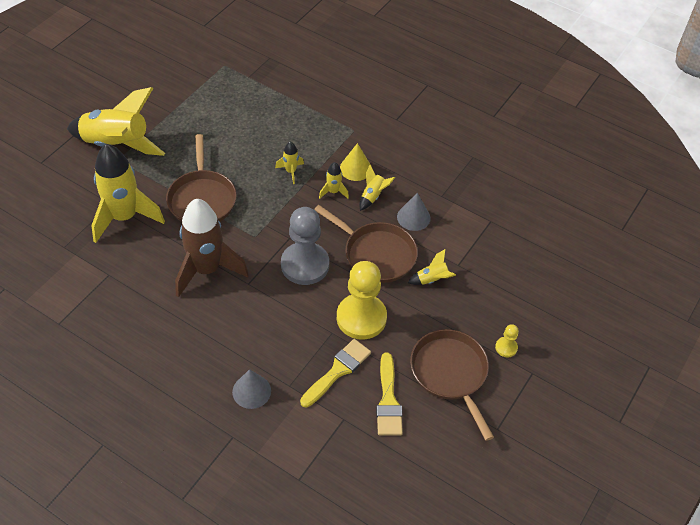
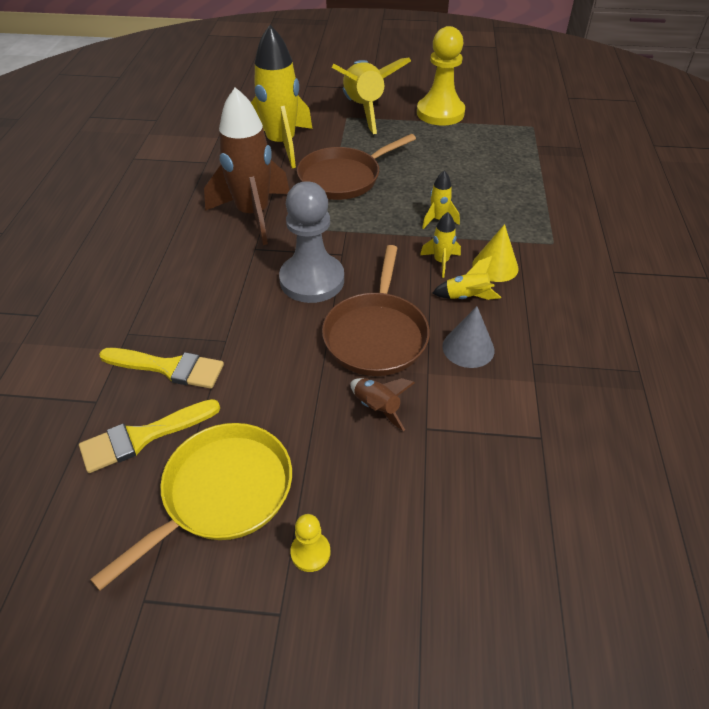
camera: 65 degrees right, 5 degrees down
grey cone [232,369,271,409] -> none
yellow pawn [337,261,387,340] -> yellow pawn moved to [417,26,465,125]
yellow rocket [408,249,456,285] -> brown rocket [350,378,415,431]
brown pan [410,329,494,441] -> yellow pan [90,423,292,591]

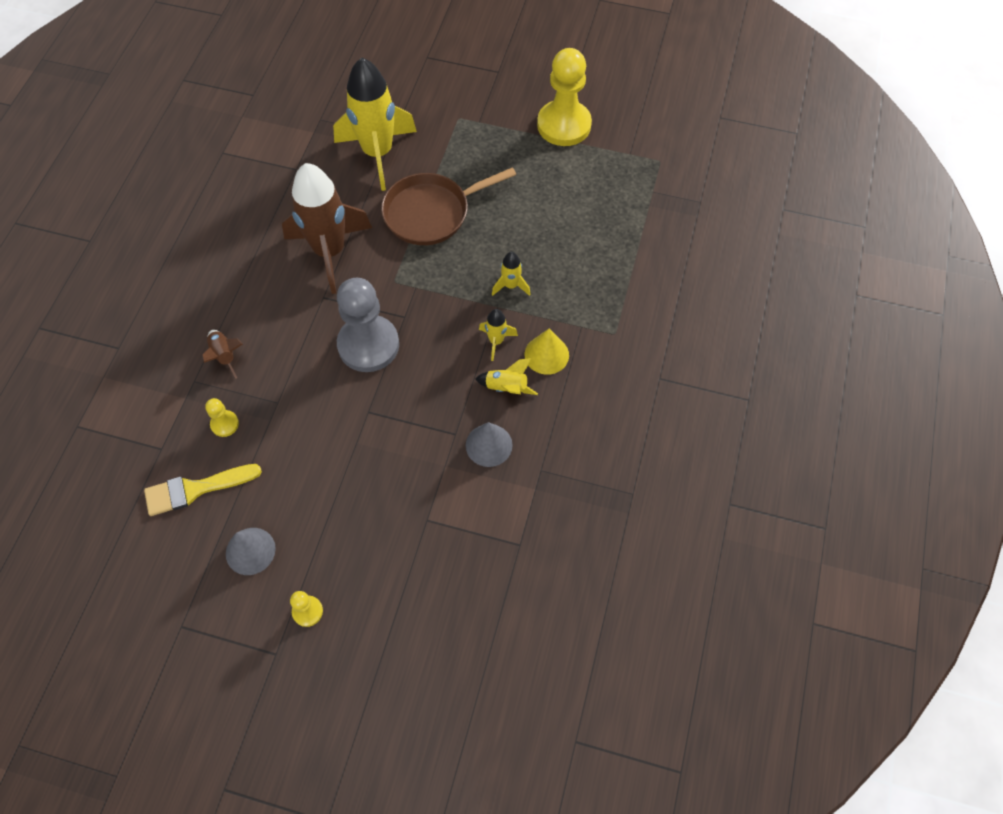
camera: 10 degrees right, 15 degrees up
yellow pan [90,423,292,591] -> grey cone [226,528,276,575]
yellow brush [99,348,224,389] -> yellow pawn [205,398,239,437]
brown pan [322,245,430,376] -> none
yellow rocket [332,58,411,134] -> none
brown rocket [350,378,415,431] -> brown rocket moved to [202,330,243,379]

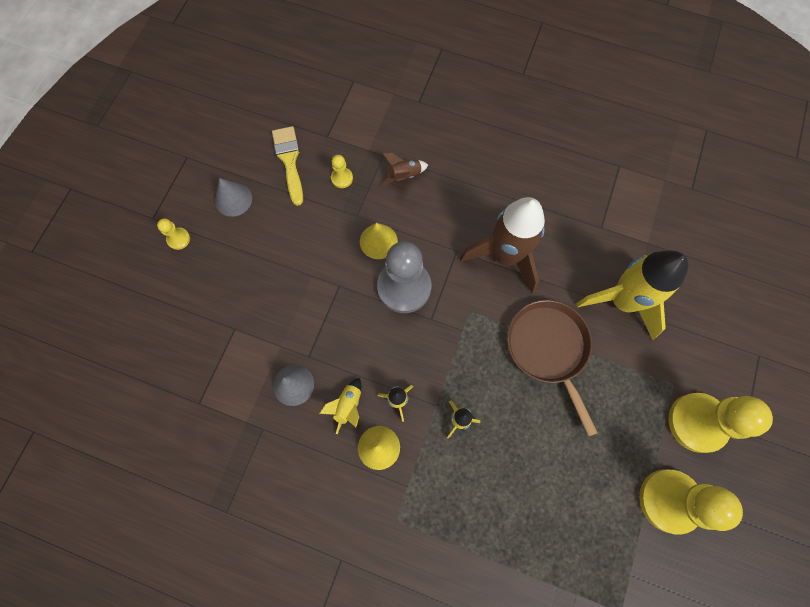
camera: 95 degrees right, 10 degrees up
none -> yellow cone [360,223,398,259]
none -> yellow pawn [668,393,773,453]

